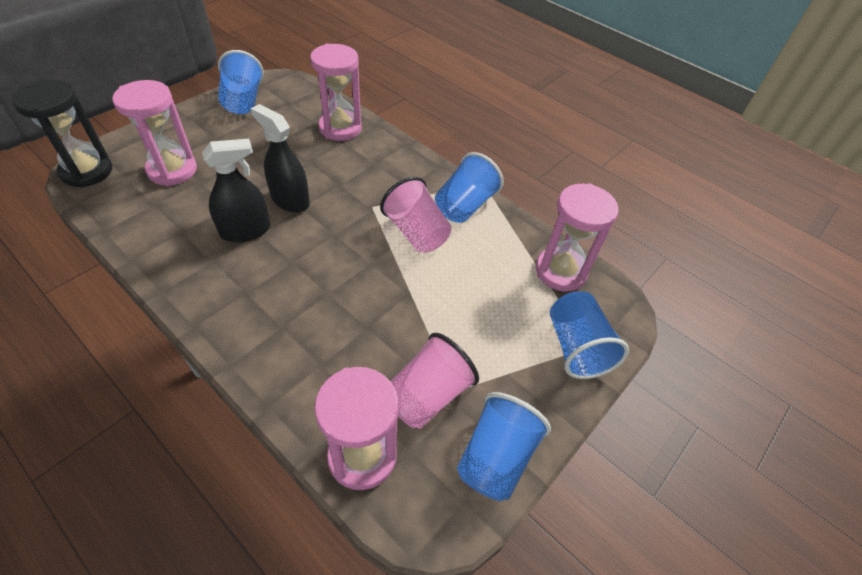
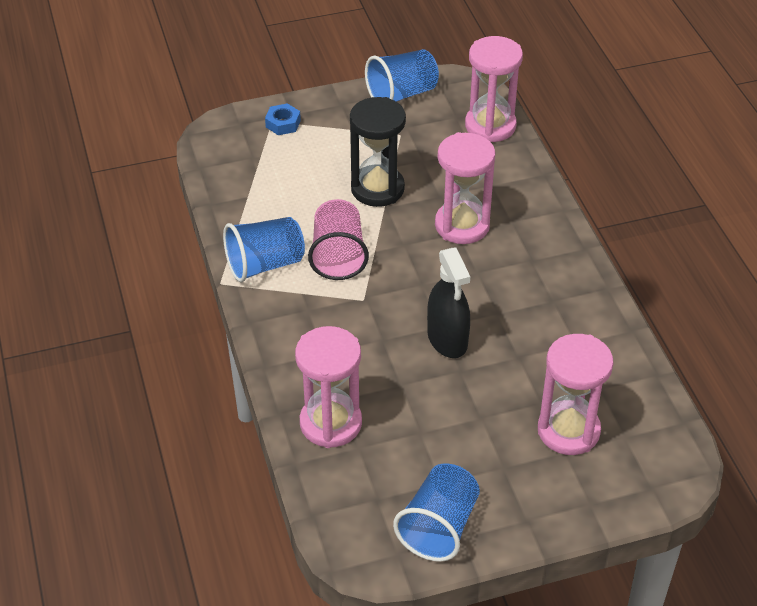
camera: 145 degrees left, 5 degrees down
black hourglass [12,80,112,188] -> black hourglass moved to [350,97,406,207]
black spray bottle [202,139,270,242] -> none
pink cup [391,333,479,429] -> none
pink hourglass [536,183,619,292] -> pink hourglass moved to [435,132,495,244]
blue cup [550,291,629,379] -> blue nut [265,103,301,135]

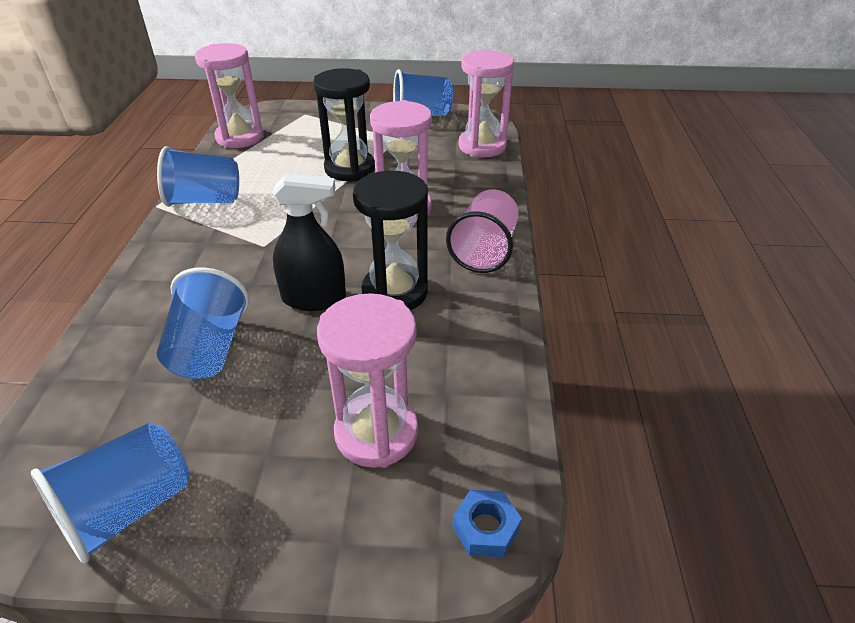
camera: 20 degrees right, 5 degrees down
blue nut [265,103,301,135] -> blue nut moved to [452,490,522,557]
pink hourglass [295,326,362,448] -> pink hourglass moved to [195,43,264,148]
pink cup [308,199,369,280] -> pink cup moved to [446,189,519,273]
black spray bottle [427,247,470,358] -> black spray bottle turned 90 degrees counterclockwise [272,173,346,311]
none -> blue cup [157,268,249,379]
none -> black hourglass [353,171,428,310]

